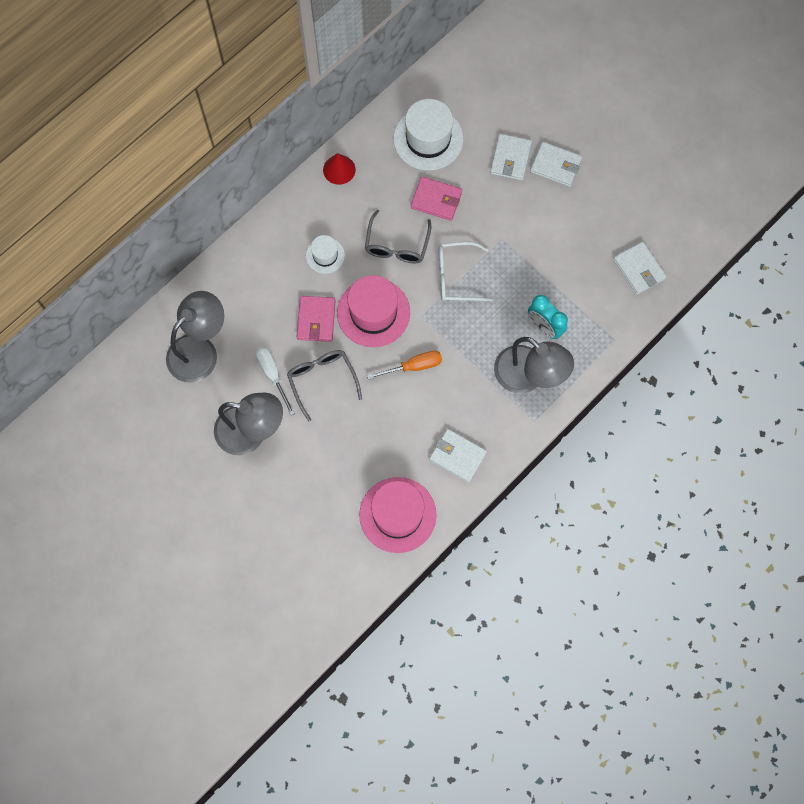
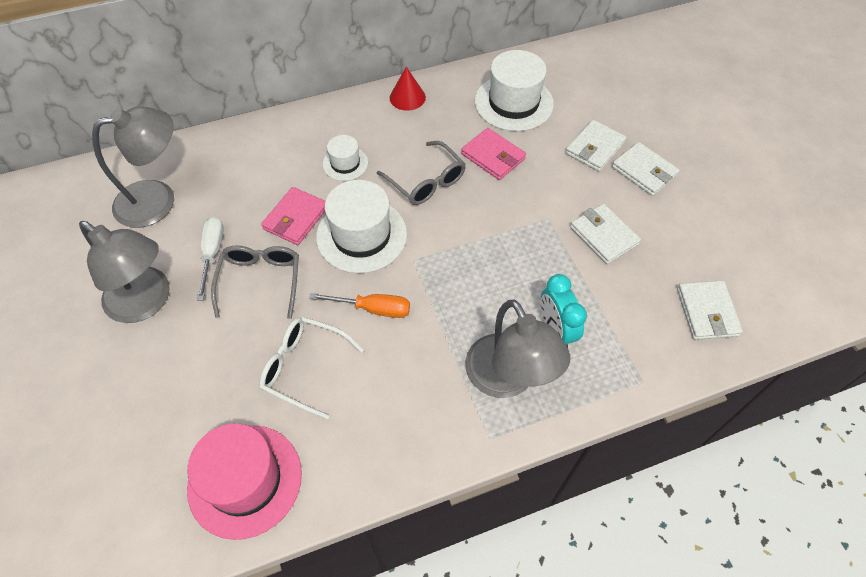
camera: 25 degrees right, 15 degrees down
pink hat [337,275,410,347] -> white hat [316,180,407,273]
grey glasses [365,210,431,263] -> grey glasses turned 75 degrees counterclockwise [377,141,466,205]
white wallet [429,429,487,482] -> white wallet moved to [570,203,641,264]
white glasses [439,242,492,301] -> white glasses moved to [259,316,364,419]

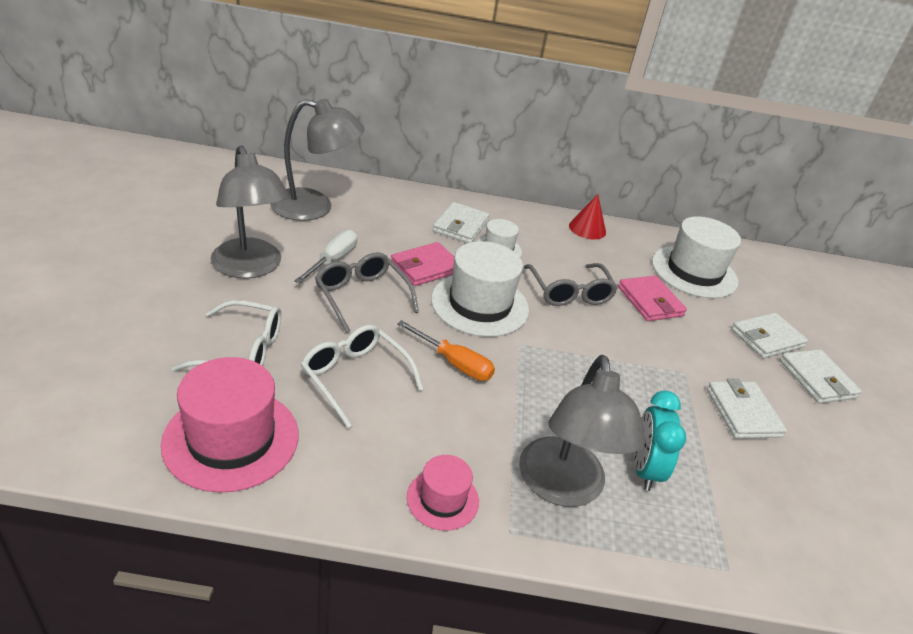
camera: 20 degrees right, 20 degrees down
grey glasses [211,245,299,319] -> grey glasses turned 60 degrees counterclockwise [315,252,419,333]
white wallet [677,280,743,340] -> white wallet moved to [433,202,490,243]
none -> white glasses [171,300,281,371]
none -> pink hat [407,455,479,531]

